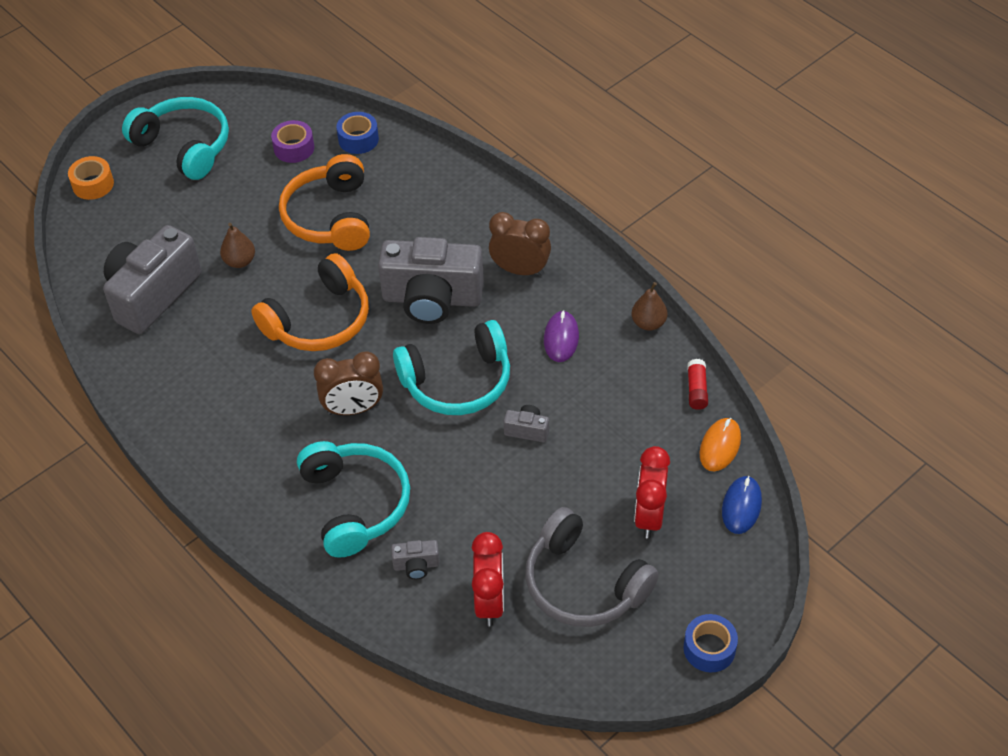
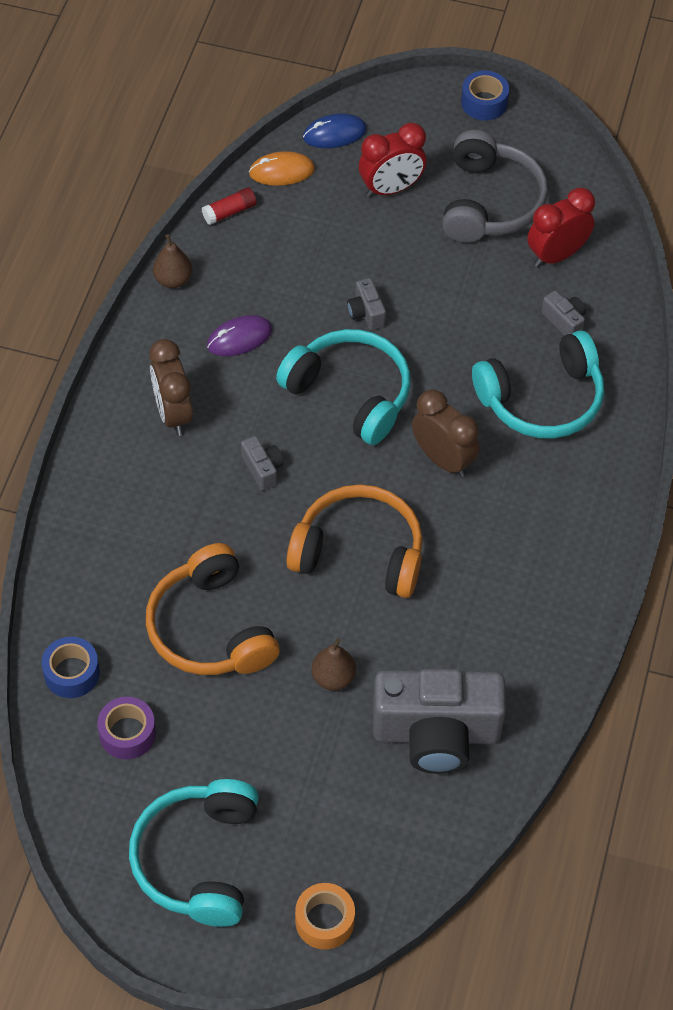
camera: 125 degrees left, 5 degrees up
orange headphones [279,154,370,251] -> orange headphones turned 105 degrees clockwise [146,543,280,675]
turquoise headphones [297,441,410,558] -> turquoise headphones turned 150 degrees counterclockwise [472,331,604,439]
grey camera [378,237,484,324] -> grey camera [241,436,284,491], size x0.41

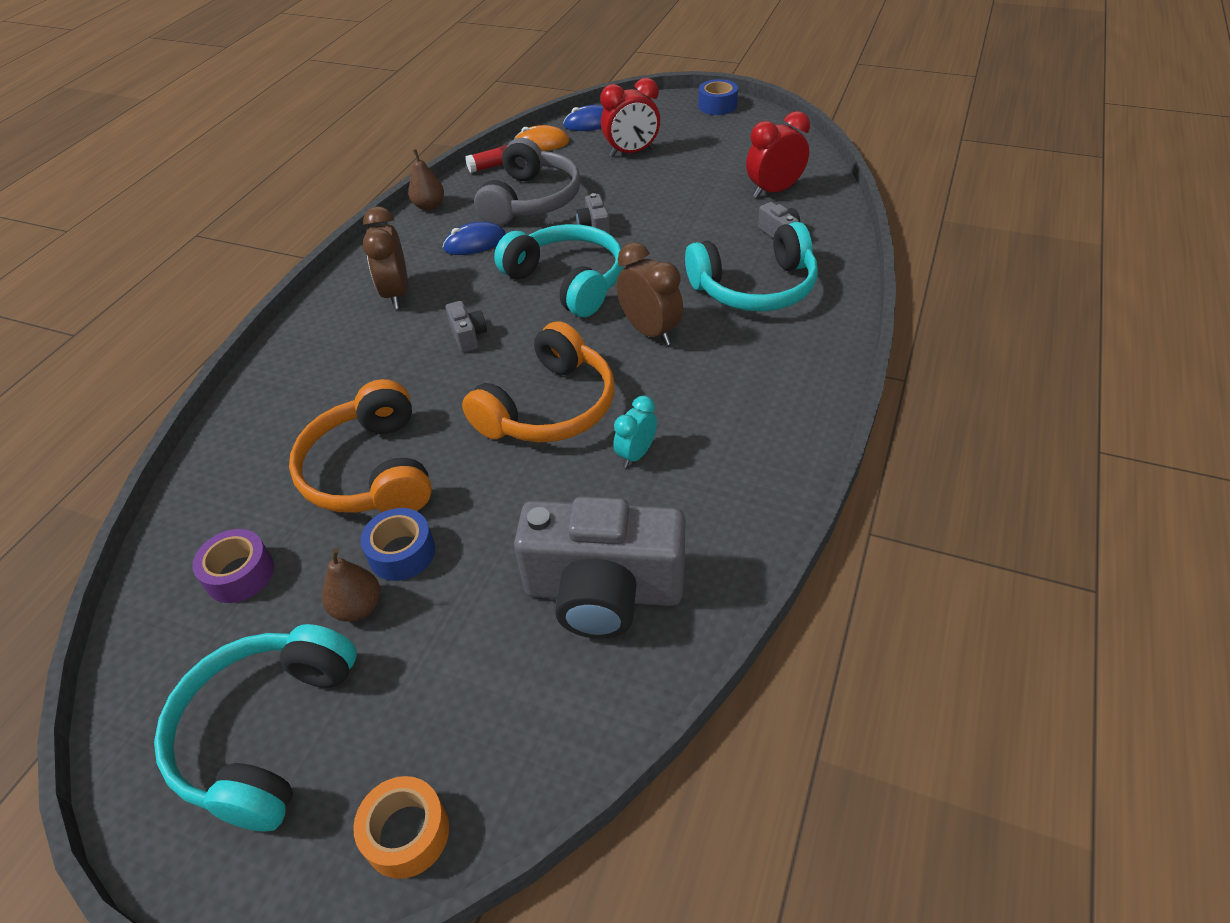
camera: 10 degrees right, 10 degrees down
blue tape [42,637,100,698] -> blue tape moved to [360,508,435,581]
purple mouse [207,315,273,356] -> blue mouse [443,222,506,255]
orange headphones [286,485,423,598] -> orange headphones turned 105 degrees clockwise [462,321,615,442]
brown pear [312,639,356,690] -> brown pear moved to [322,548,380,622]
grey headphones [442,130,548,243] -> grey headphones moved to [474,138,581,226]
none -> turquoise clock [613,396,657,468]

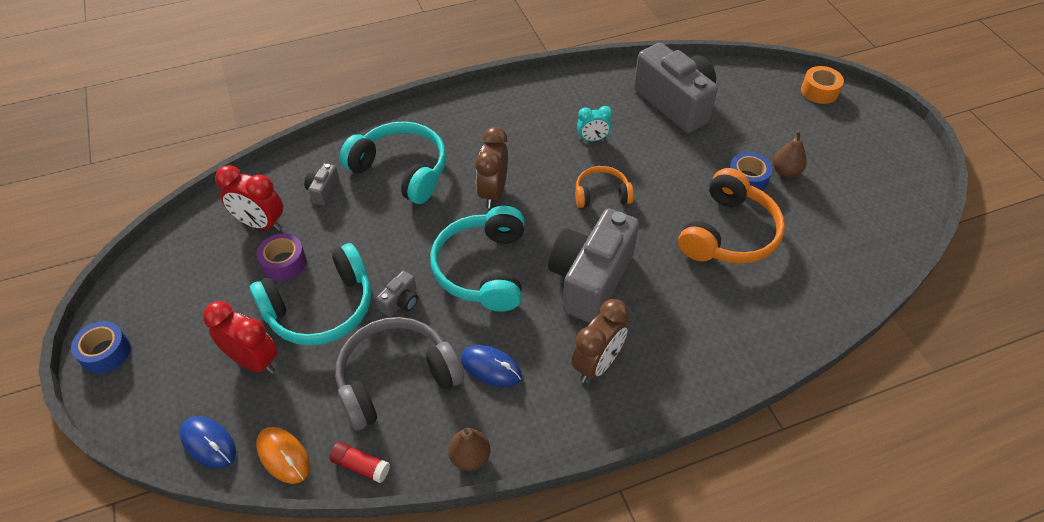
camera: 135 degrees left, 5 degrees up
turquoise headphones [154,624,356,831] -> turquoise headphones moved to [250,243,371,345]
purple tape [192,529,274,603] -> purple tape moved to [257,233,306,281]
grey camera [446,301,487,353] -> grey camera [548,208,639,323], size x2.44
orange headphones [462,321,615,442] -> orange headphones [575,166,634,208], size x0.57

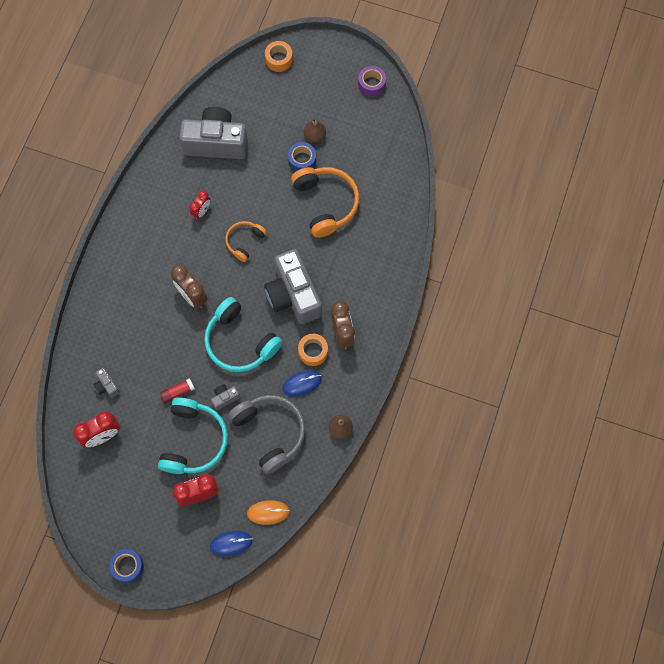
camera: 50 degrees left, 20 degrees up
purple tape [257,233,306,281] -> purple tape moved to [358,66,386,97]
red glue stick [330,442,390,483] -> red glue stick moved to [160,378,195,403]
grey headphones [335,317,464,431] -> grey headphones turned 135 degrees clockwise [228,395,305,474]
turquoise headphones [340,121,446,204] -> none
grey camera [376,271,418,317] -> grey camera turned 105 degrees counterclockwise [211,384,240,410]
turquoise clock [577,106,612,142] -> red clock [189,191,211,219]
none -> orange tape [298,334,328,366]

